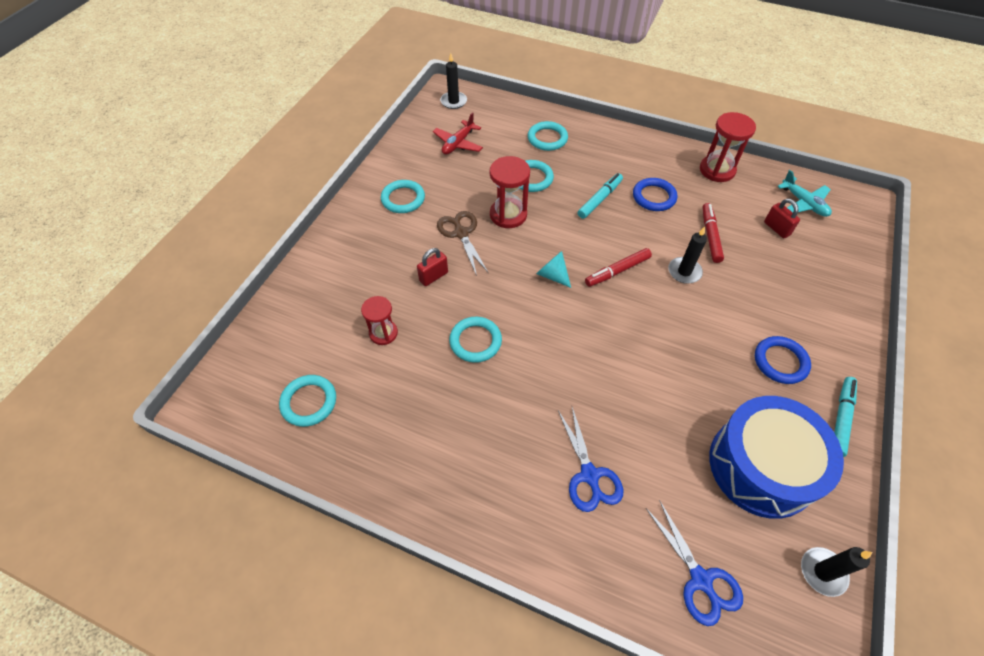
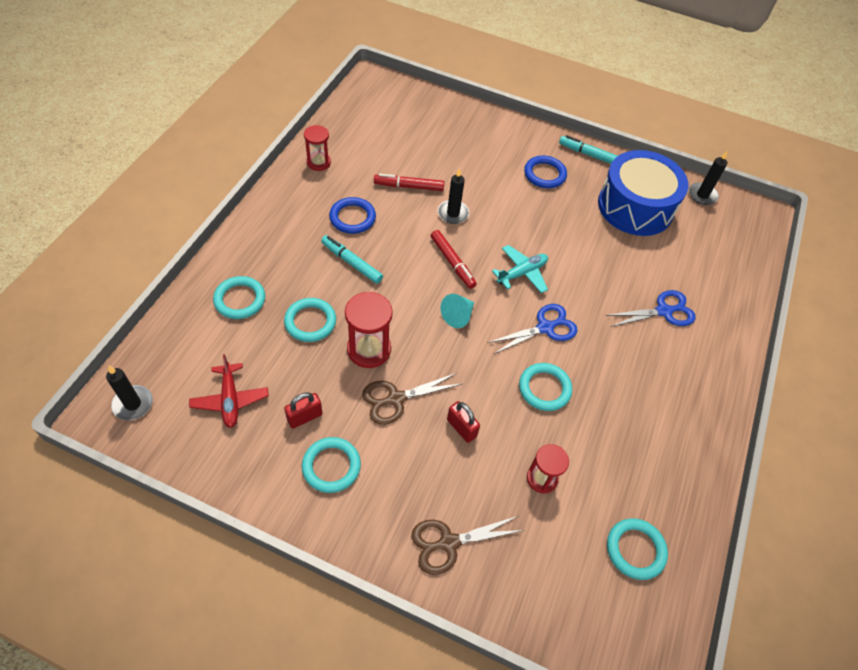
camera: 95 degrees left, 0 degrees up
red plane [433,112,483,155] -> red plane turned 45 degrees clockwise [189,354,269,428]
blue scissors [646,500,743,626] -> blue scissors moved to [487,304,578,354]
red hourglass [700,112,756,182] -> red hourglass [304,125,331,171], size x0.66
red padlock [764,199,800,238] -> red padlock moved to [284,392,323,429]
turquoise plane [777,170,832,217] -> turquoise plane moved to [492,245,548,293]
none -> brown scissors [411,516,524,575]

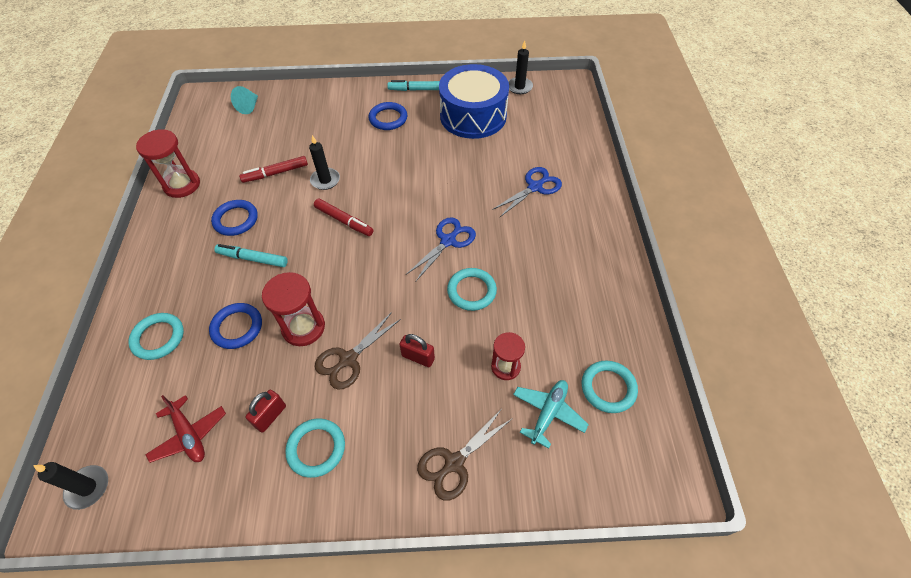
camera: 20 degrees left, 0 degrees up
turquoise ring [284,298,336,342] -> blue ring [209,303,262,349]
red hourglass [304,125,331,171] -> red hourglass [136,129,200,198], size x1.53
turquoise cone [441,294,474,328] -> turquoise cone moved to [231,86,258,114]
turquoise plane [492,245,548,293] -> turquoise plane moved to [513,380,589,449]

